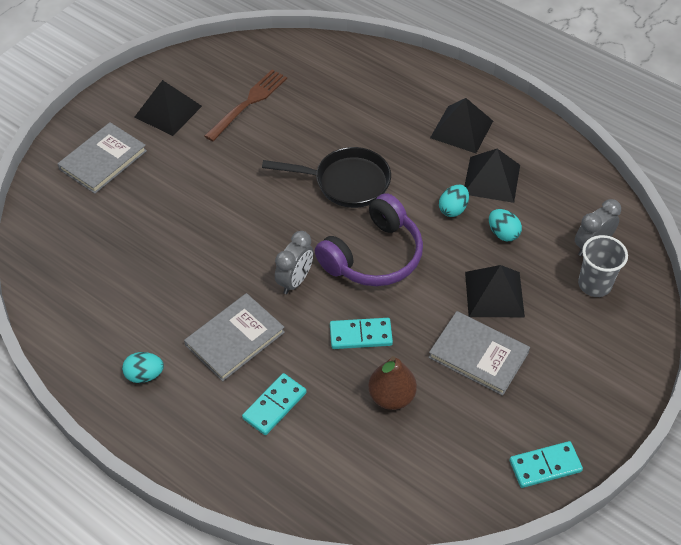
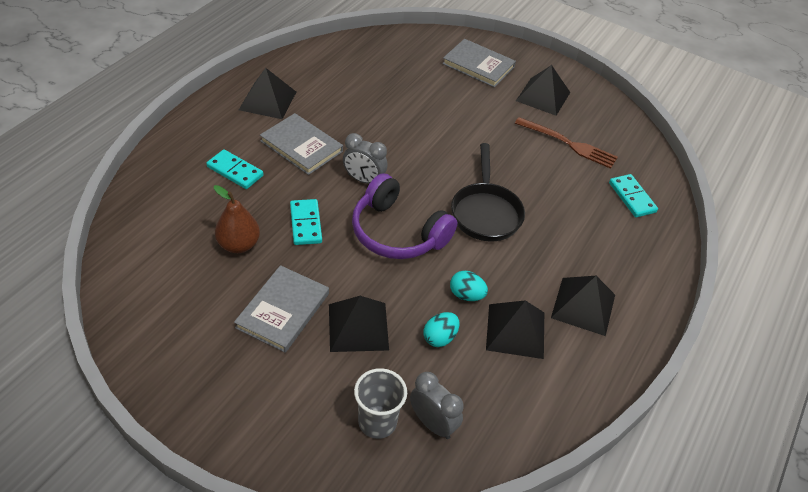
camera: 80 degrees right, 5 degrees down
turquoise egg [122,352,164,383] -> black pyramid [239,68,296,119]
turquoise domino [509,441,583,488] -> turquoise domino moved to [609,174,658,218]

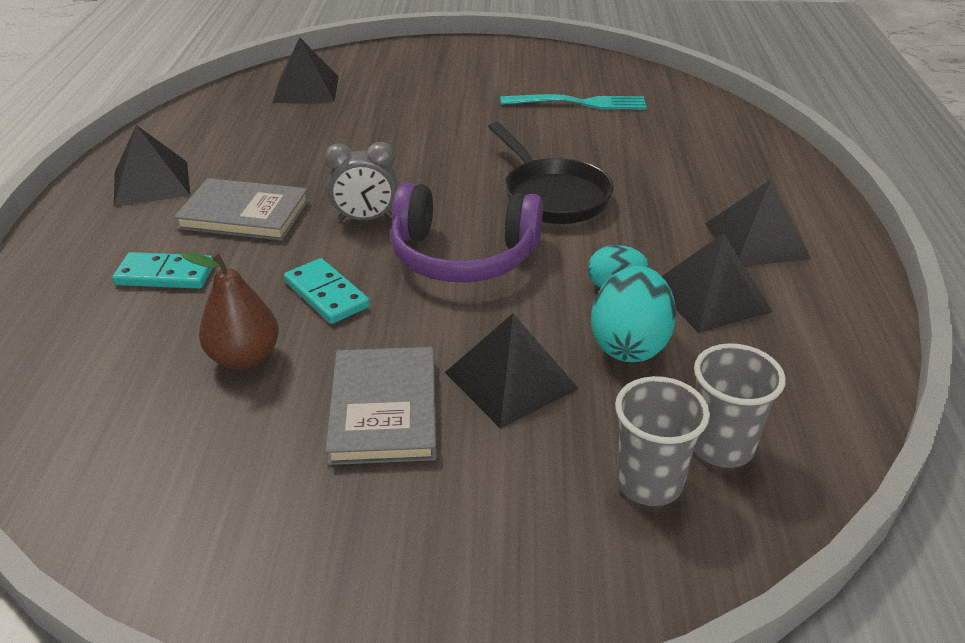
camera: 25 degrees left, 10 degrees down
grey clock [410,372,464,439] -> grey cup [694,343,786,468]
turquoise egg [424,312,459,347] -> turquoise egg [591,266,676,362], size x1.68
grey book [442,39,516,88] -> none
brown fork [515,117,618,169] -> turquoise fork [501,94,647,109]
black pyramid [516,65,570,116] -> black pyramid moved to [273,37,339,103]
turquoise domino [609,174,658,218] -> none

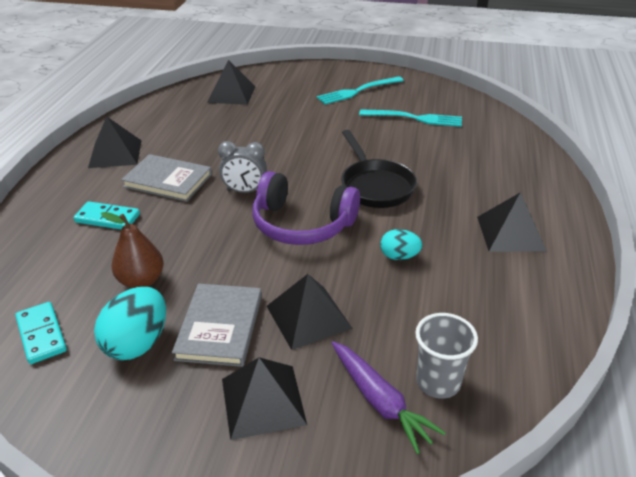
camera: 10 degrees right, 0 degrees up
turquoise domino [284,258,370,324] -> turquoise domino moved to [15,302,67,364]
turquoise egg [591,266,676,362] -> turquoise egg moved to [94,287,166,360]
grey cup [615,376,710,506] -> purple carrot [332,341,446,454]
black pyramid [662,233,773,333] -> black pyramid moved to [222,357,307,440]
none -> turquoise fork [317,76,404,104]

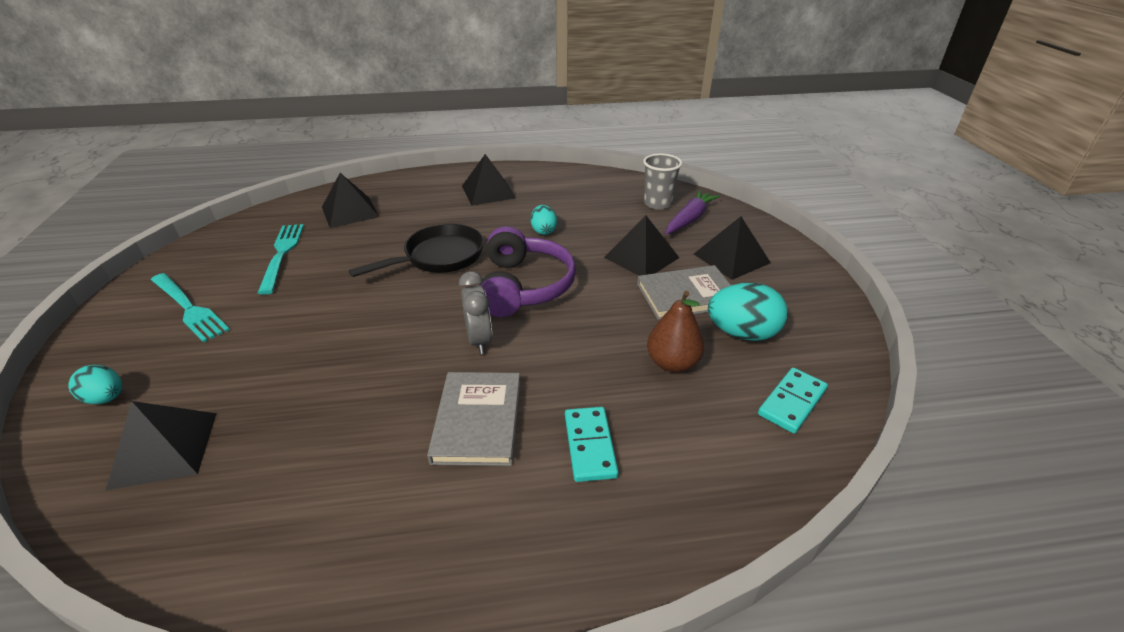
camera: 110 degrees left, 0 degrees up
black pyramid [88,117,142,168] -> black pyramid moved to [322,173,379,228]
none -> turquoise egg [68,365,122,404]

